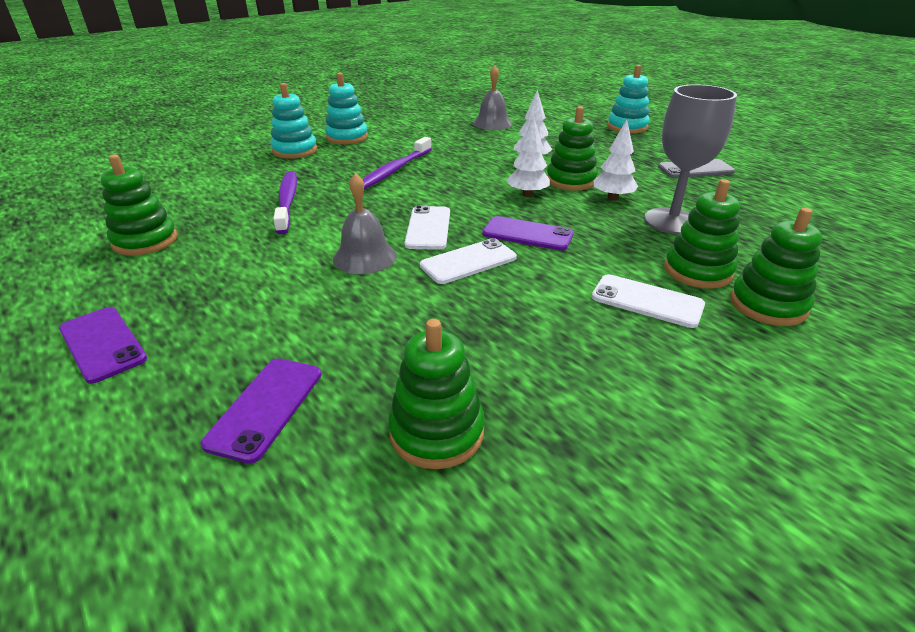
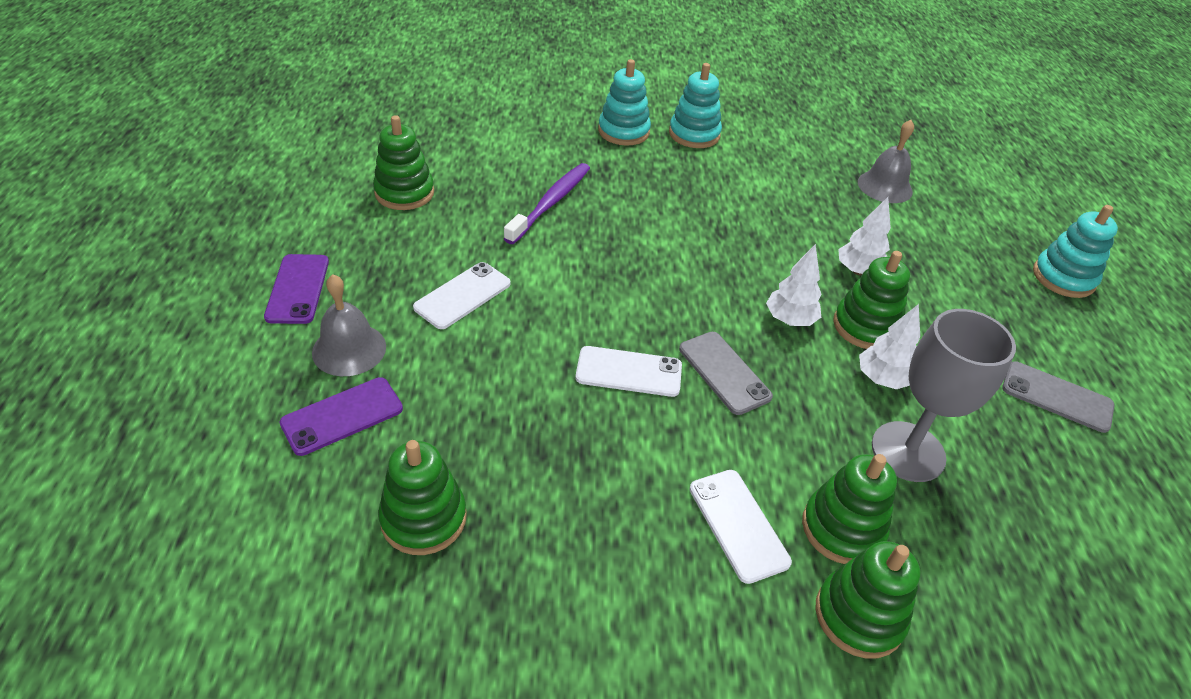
camera: 35 degrees right, 10 degrees up
grey bell [333,173,397,274] -> grey bell moved to [312,274,386,376]
purple toothbrush [362,137,432,189] -> none
white phone [404,205,450,250] -> white phone moved to [413,262,510,329]
purple phone [482,216,574,251] -> grey phone [679,332,773,415]

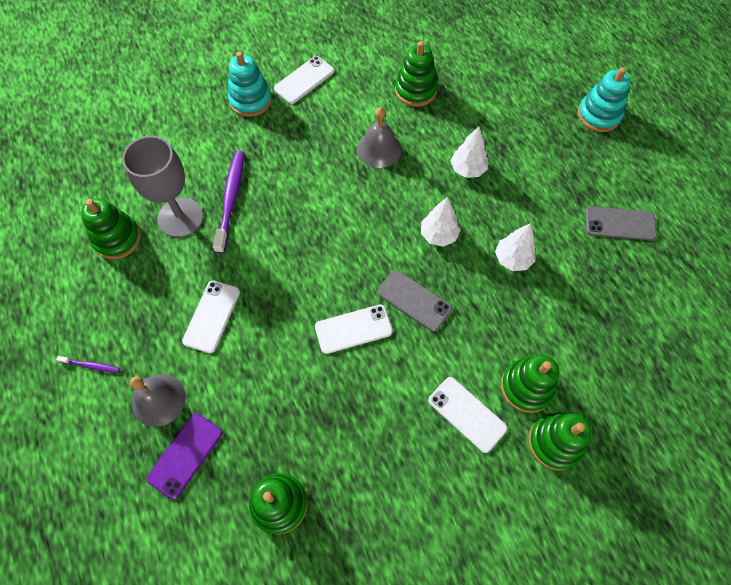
camera: 20 degrees left, 20 degrees up
purple phone [264,254,329,324] -> purple toothbrush [56,356,120,373]
turquoise stacking toy [669,63,722,148] -> white phone [274,56,334,104]
green stacking toy [833,251,910,349] -> green stacking toy moved to [395,41,438,107]
grey bell [858,120,914,203] -> grey bell moved to [357,108,401,168]
grey goblet [872,309,1016,482] -> grey goblet moved to [122,136,203,237]

